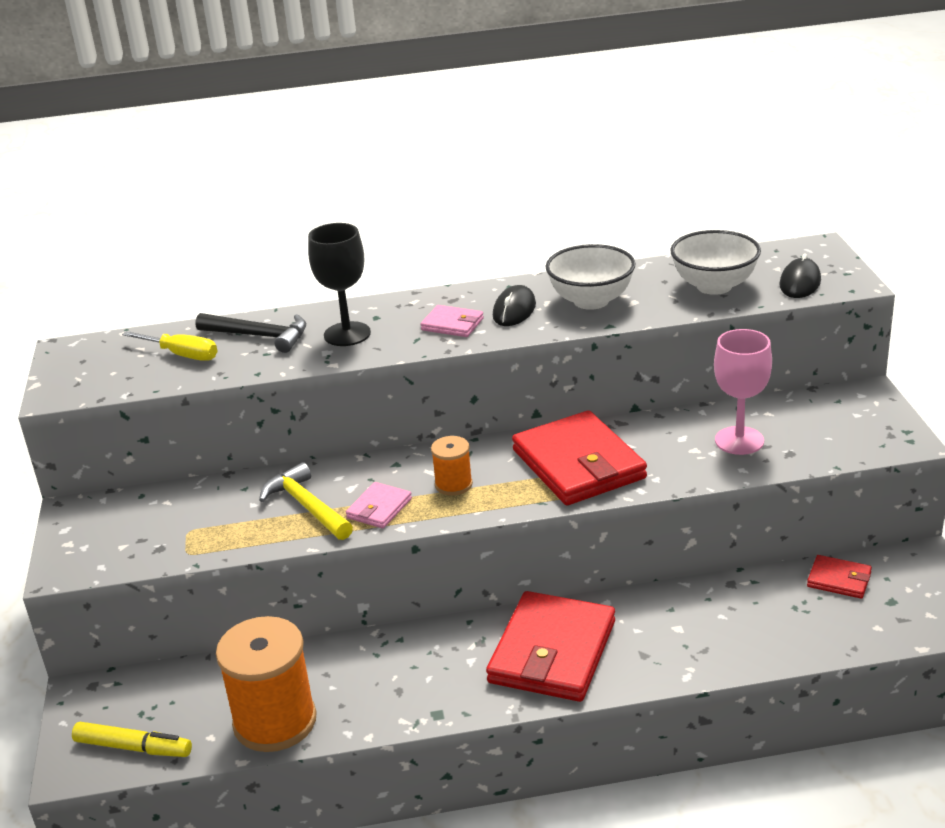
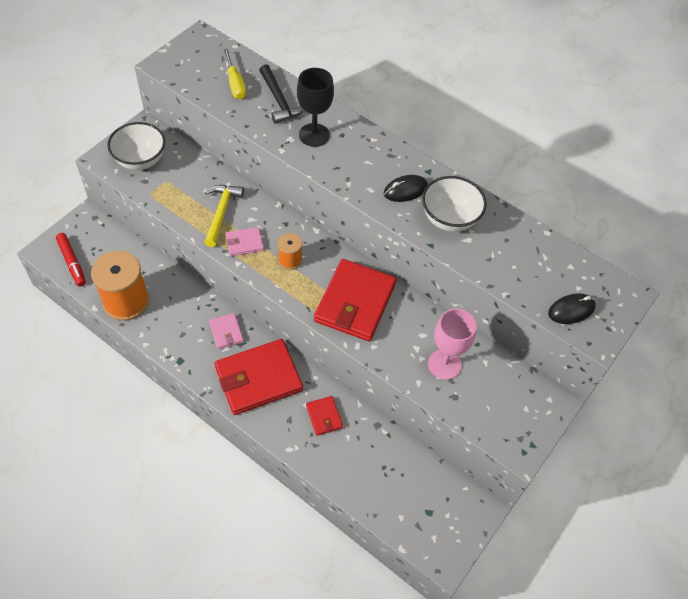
camera: 40 degrees right, 25 degrees up
yellow marker [72,722,192,757] -> red marker [56,233,86,287]
pink wallet [420,305,484,337] -> pink wallet moved to [209,313,244,349]
white bowl [670,230,761,295] -> white bowl moved to [107,122,165,170]
red wallet [807,555,872,599] -> red wallet moved to [306,396,343,436]

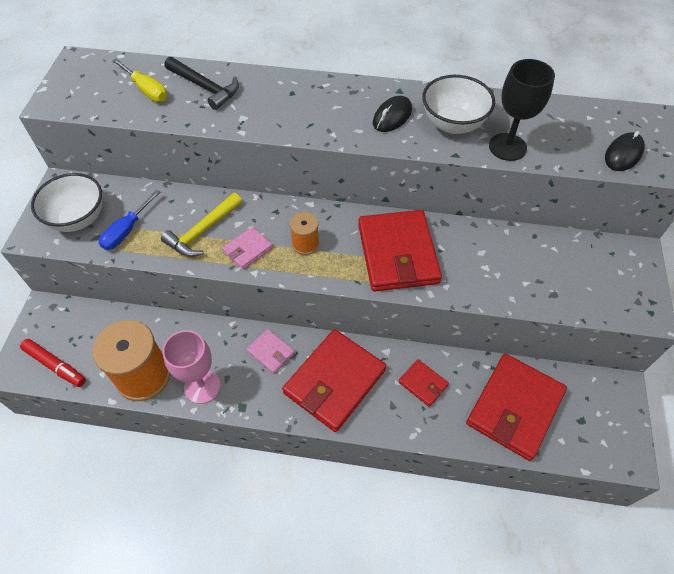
camera: 25 degrees left, 0 degrees up
yellow hammer [204,185,244,247] -> yellow hammer turned 120 degrees counterclockwise [161,193,242,257]
black goblet [297,68,334,147] -> black goblet moved to [489,59,555,161]
pink goblet [428,309,477,380] -> pink goblet moved to [163,330,221,404]
none -> blue screwdriver [99,190,160,250]
none -> red wallet [466,354,567,461]

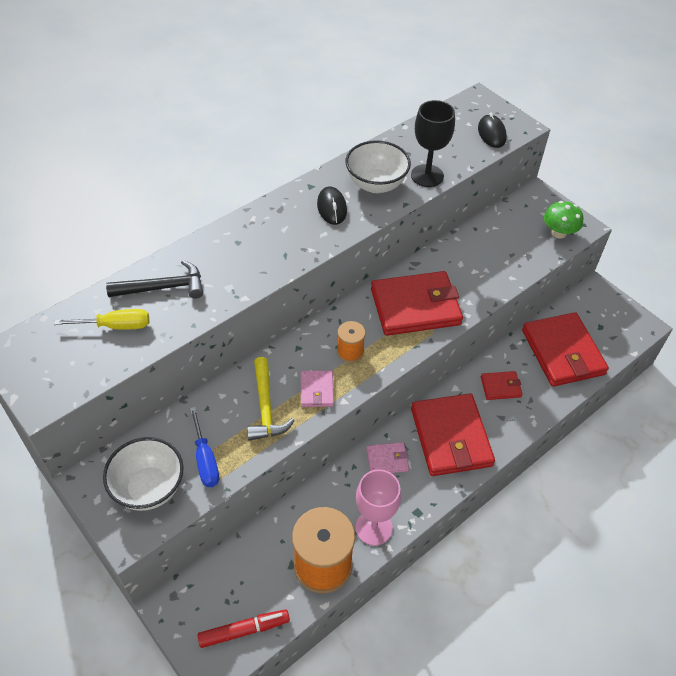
camera: 50 degrees left, 5 degrees down
red wallet [358,210,442,292] -> red wallet turned 45 degrees counterclockwise [371,271,463,336]
none -> green mushroom [544,201,583,239]

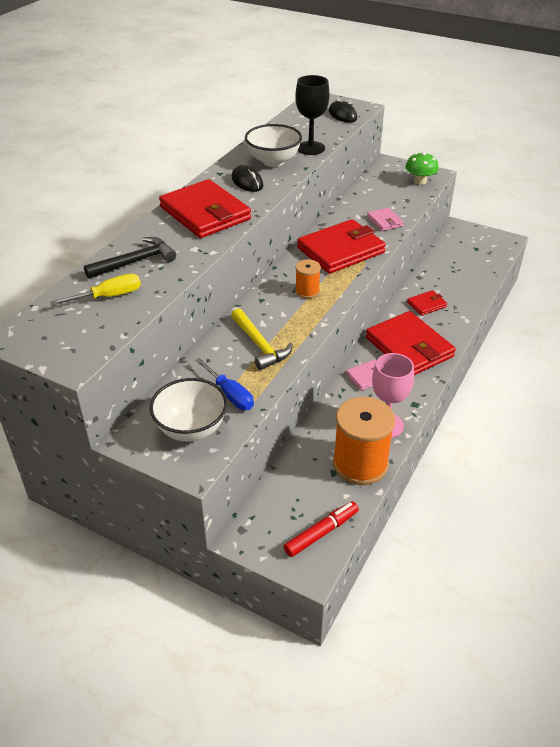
camera: 20 degrees left, 10 degrees down
pink wallet [301,370,334,407] -> pink wallet moved to [367,207,404,231]
red wallet [522,312,609,387] -> red wallet moved to [159,179,251,238]

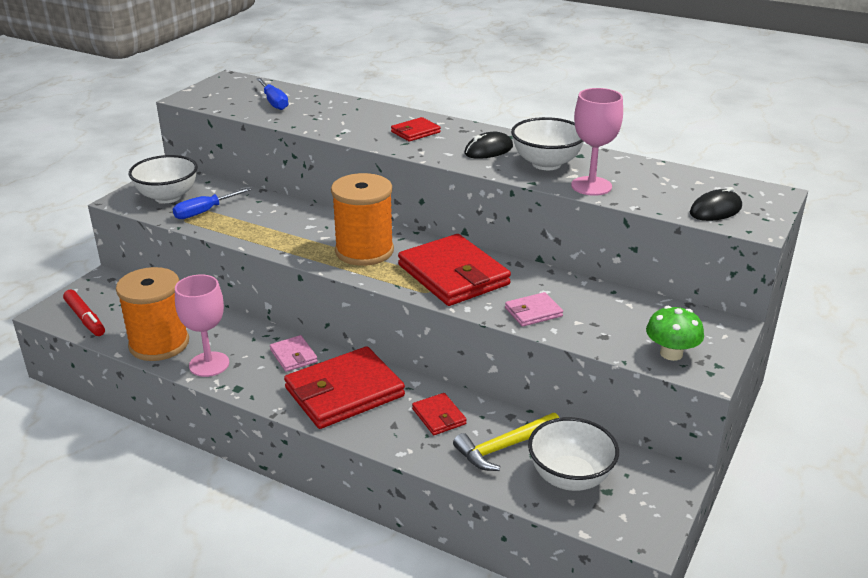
camera: 90 degrees right, 10 degrees down
yellow screwdriver [50,274,141,306] -> blue screwdriver [256,78,288,110]
black hammer [84,237,176,279] -> none
red wallet [159,179,251,238] -> red wallet [391,117,441,142], size x0.47
yellow hammer [231,308,293,370] -> yellow hammer moved to [453,413,559,471]
black goblet [295,75,329,155] -> pink goblet [571,88,623,196]
orange spool [295,259,321,299] -> orange spool [331,173,394,266], size x2.01
none -> white bowl [528,417,619,491]

